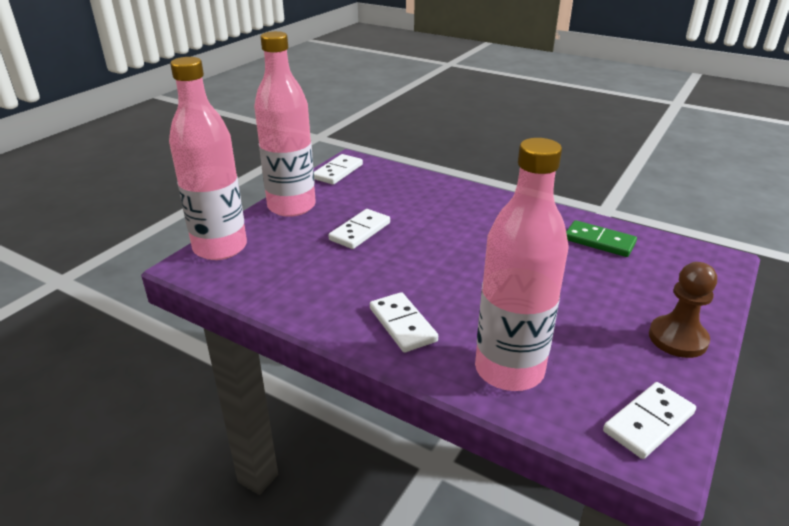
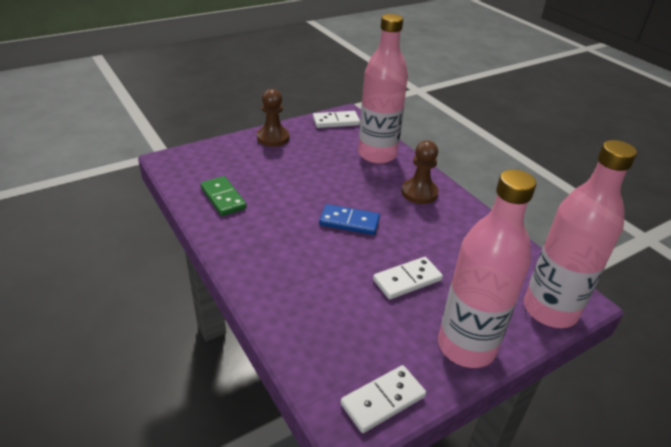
camera: 155 degrees left, 5 degrees up
white domino [370,292,438,353] -> brown pawn [401,140,439,204]
none -> blue domino [319,204,380,235]

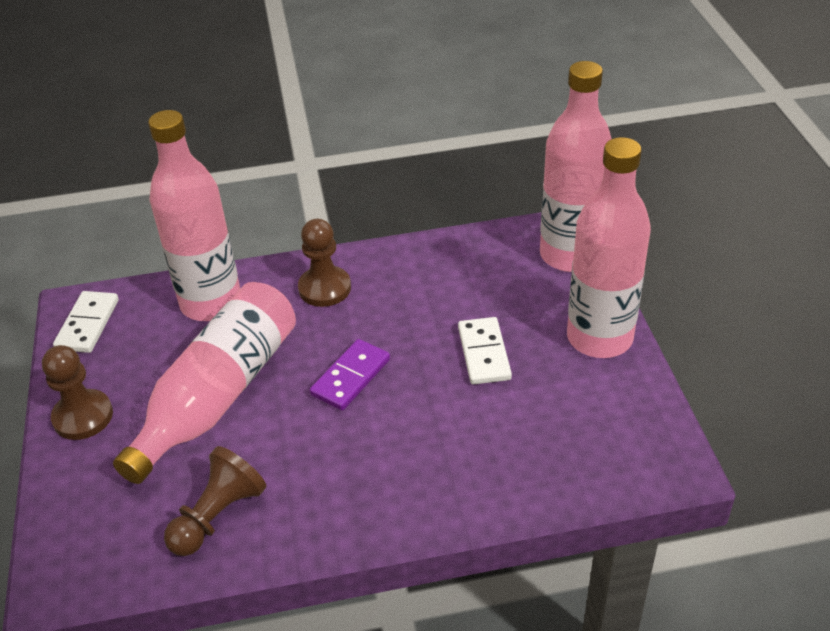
camera: 65 degrees left, 5 degrees up
green domino [200,176,247,216] -> brown pawn [164,446,267,556]
blue domino [319,204,380,235] -> purple domino [310,339,390,411]
white domino [341,365,426,433] -> none
none -> pink bottle [113,282,296,484]

